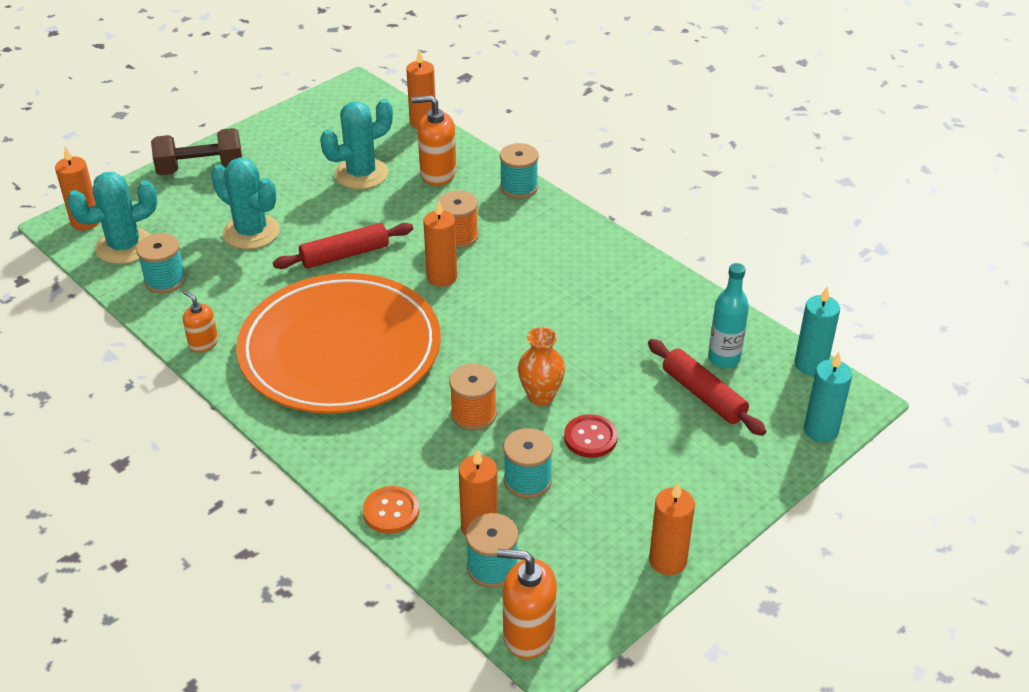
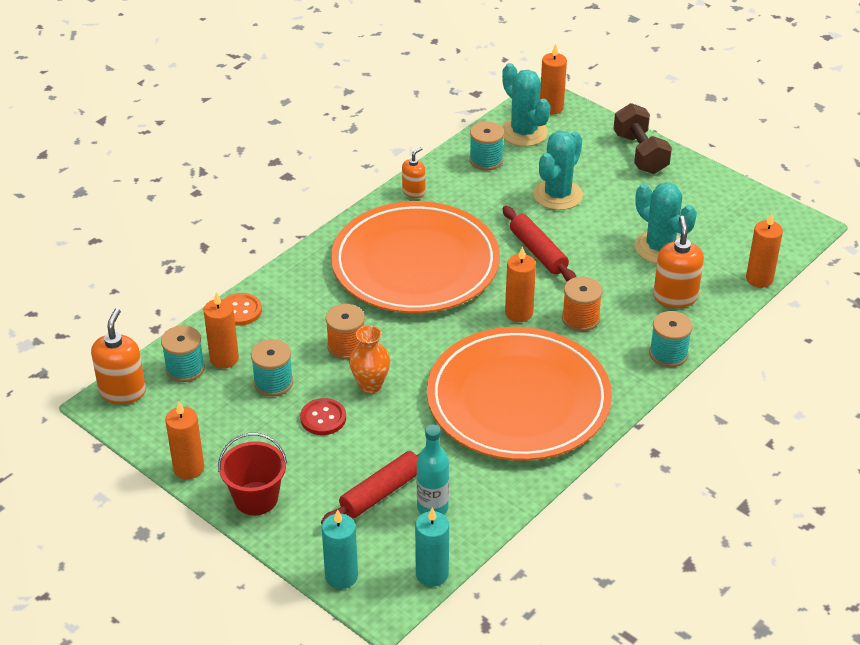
camera: 85 degrees right, 0 degrees up
none -> red bucket [218,433,287,515]
none -> orange plate [427,327,612,461]

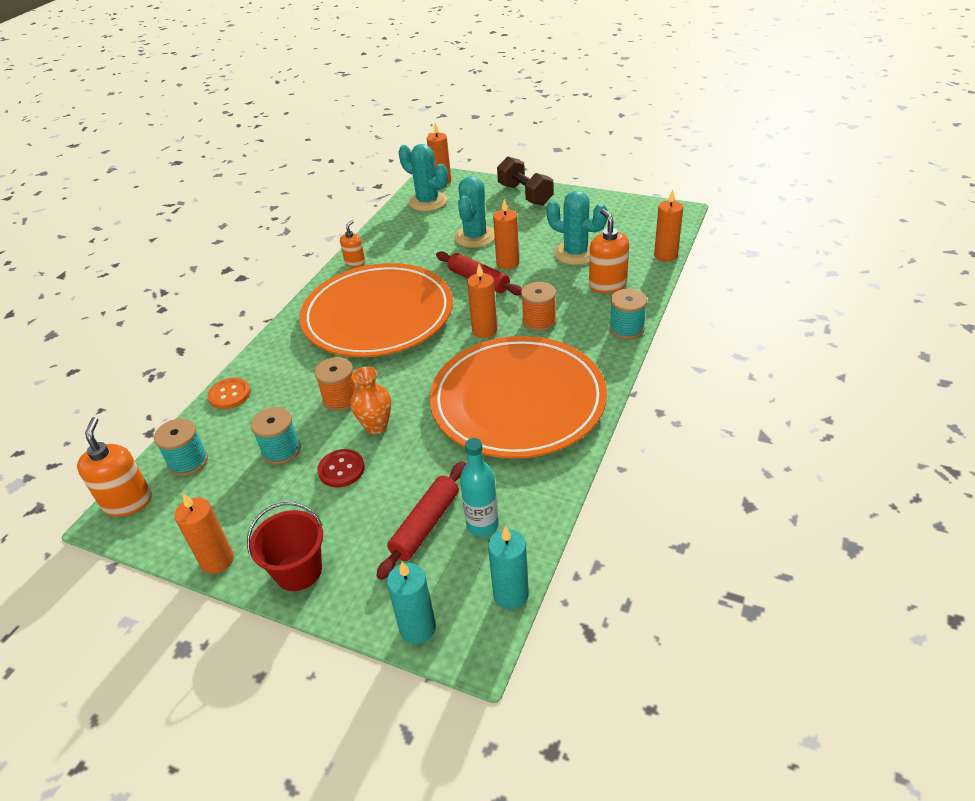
camera: 15 degrees left, 0 degrees up
orange candle [204,292,239,368] -> orange candle moved to [493,199,519,270]
turquoise spool [469,121,504,170] -> none

